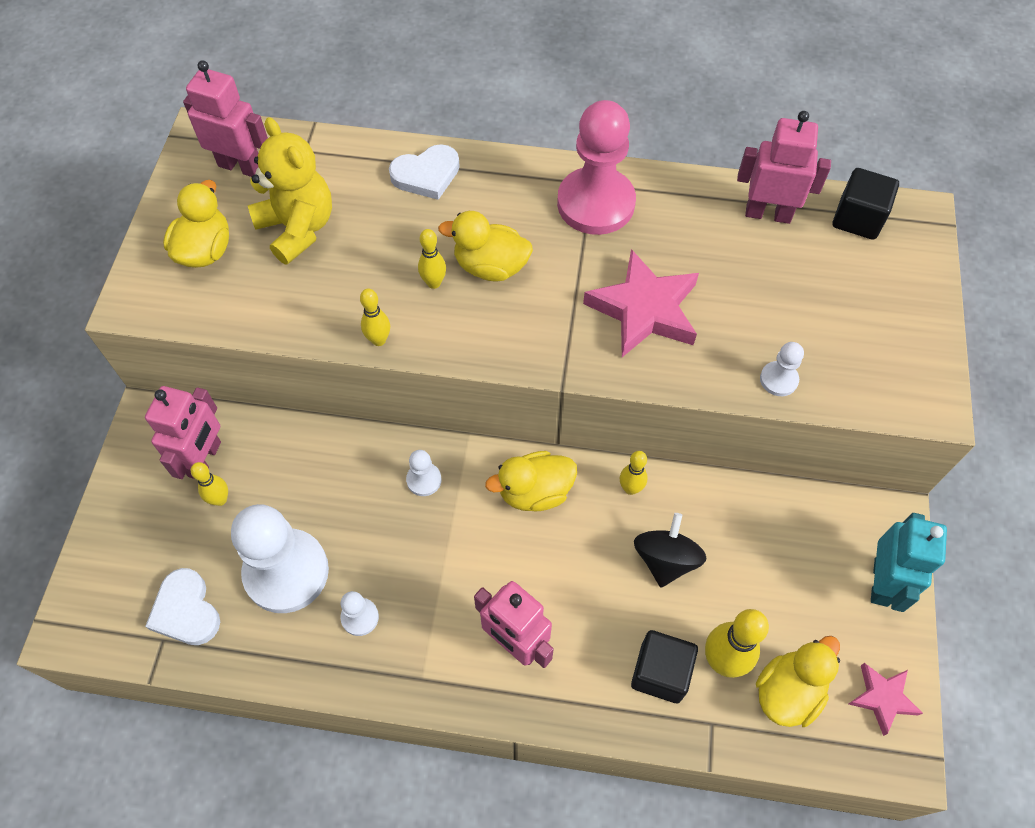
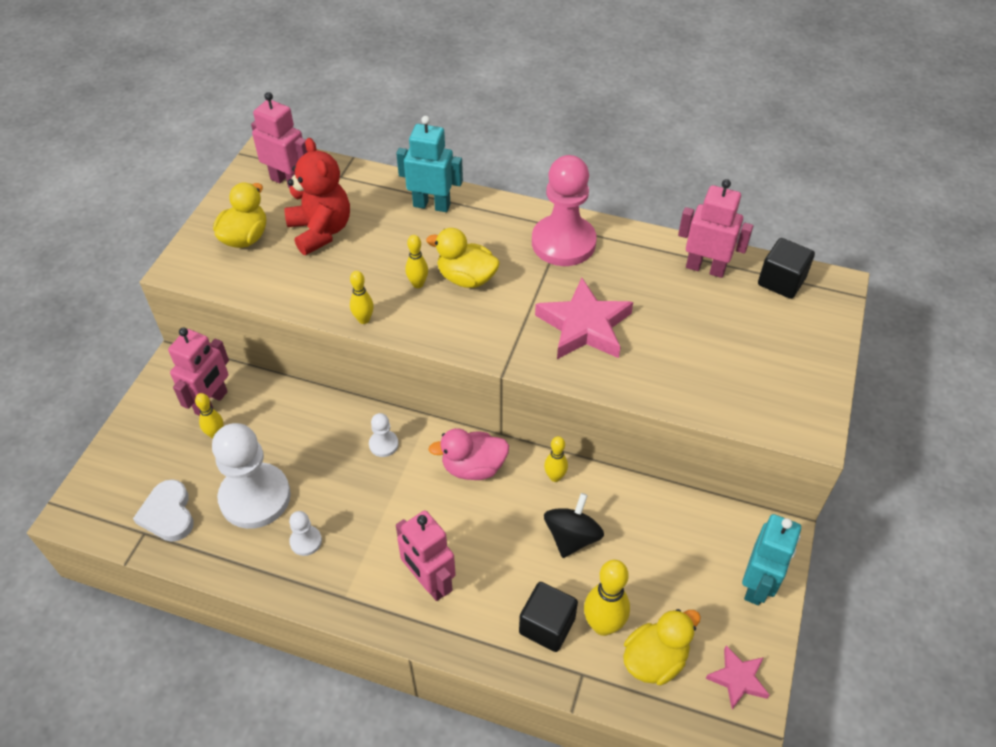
camera: 10 degrees right, 10 degrees down
yellow teddy bear [248,117,332,265] -> red teddy bear [284,138,350,255]
white heart [389,144,460,200] -> turquoise robot [396,116,463,212]
yellow duck [485,451,577,511] -> pink duck [428,428,509,480]
white pawn [760,342,804,396] -> none

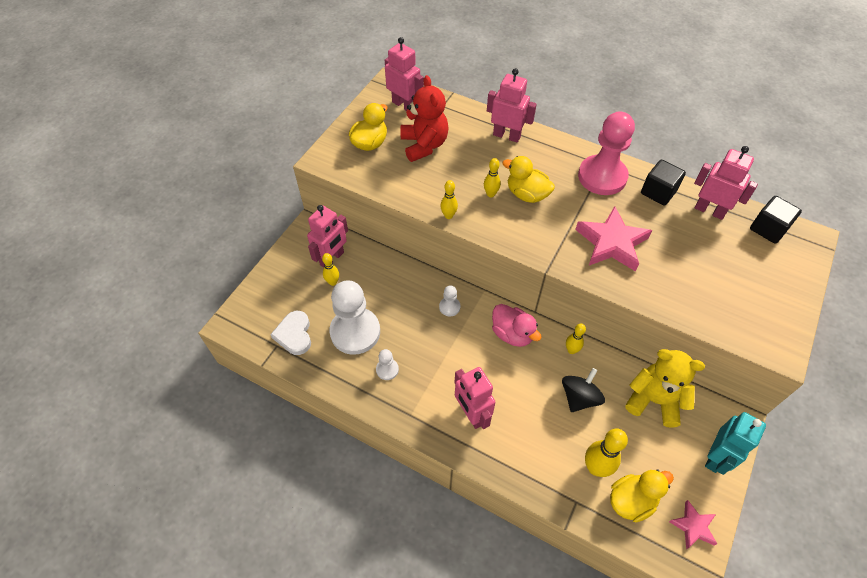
camera: 10 degrees right, 5 degrees up
turquoise robot [396,116,463,212] -> pink robot [487,68,537,142]
pink duck [428,428,509,480] -> pink duck turned 135 degrees counterclockwise [492,304,542,347]
black cube [519,582,578,652] -> black cube moved to [641,160,686,206]
none -> yellow teddy bear [625,349,705,428]

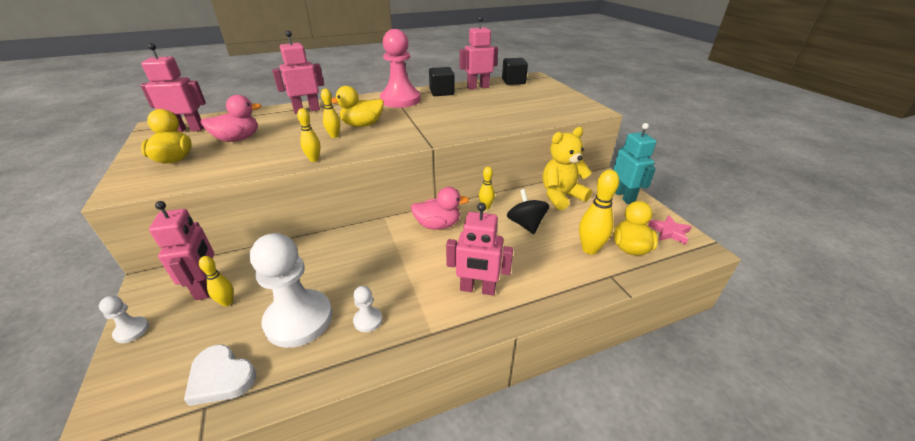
camera: 50 degrees left, 20 degrees down
red teddy bear [400,75,449,162] -> pink duck [200,95,262,142]
white pawn [439,285,460,316] -> white pawn moved to [99,296,149,343]
pink star [575,206,653,272] -> none

